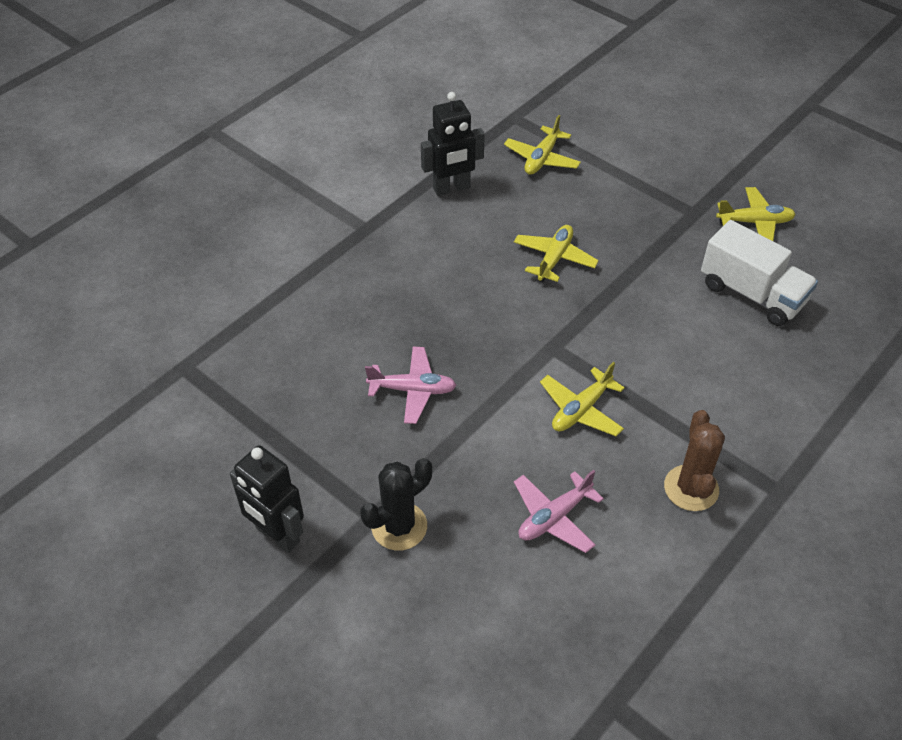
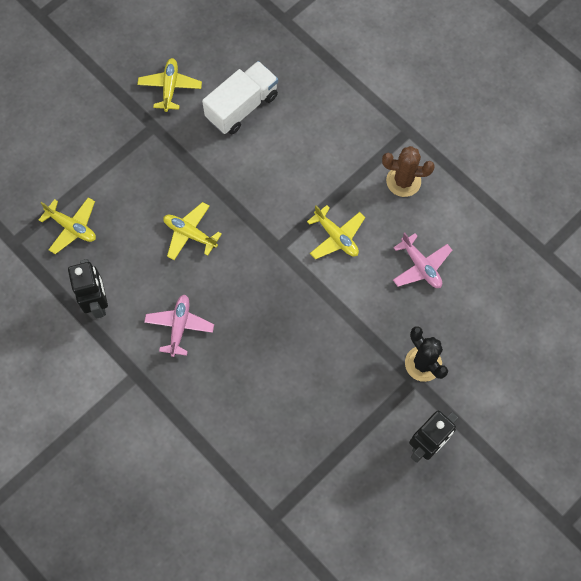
camera: 85 degrees left, 20 degrees up
pink plane [365,347,457,424] -> pink plane moved to [144,295,214,357]

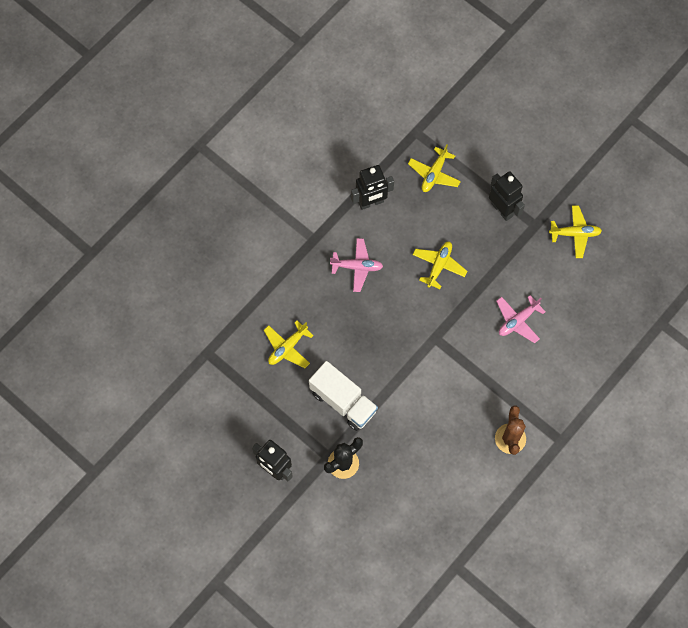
camera: 85 degrees right, 0 degrees up
white truck [202,61,278,134] -> white truck moved to [309,361,378,431]
yellow plane [307,205,365,259] -> yellow plane moved to [264,321,314,368]
pink plane [393,232,452,288] -> pink plane moved to [496,295,546,343]
none -> black robot [489,171,525,221]

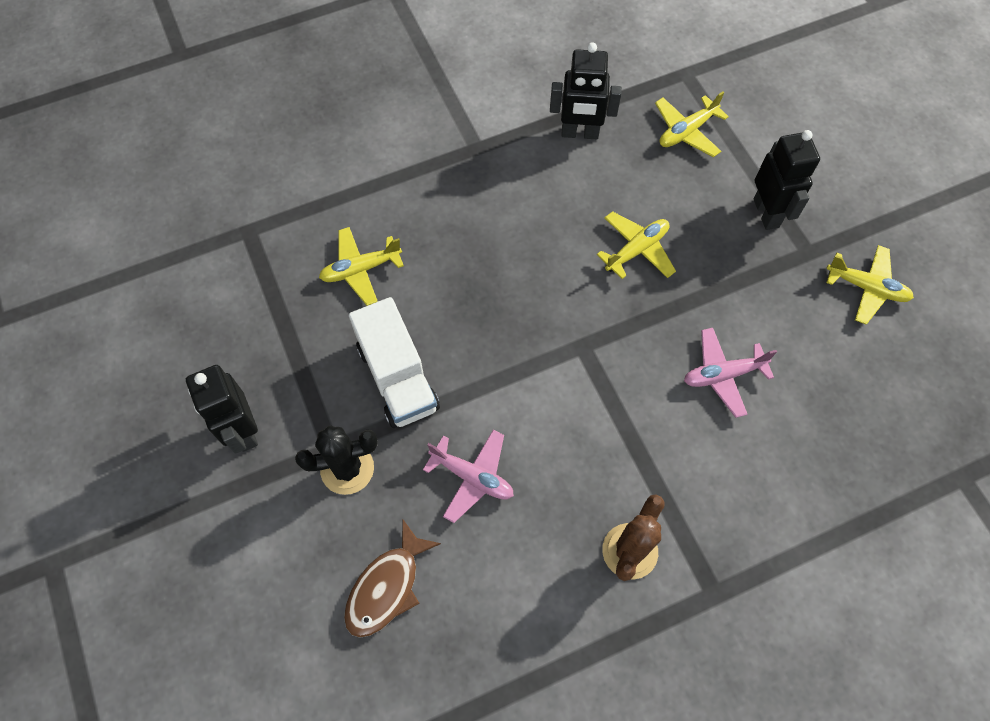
camera: 25 degrees right, 5 degrees down
pink plane [330,238,383,292] -> pink plane moved to [423,430,514,523]
none -> brown fish [344,520,441,638]

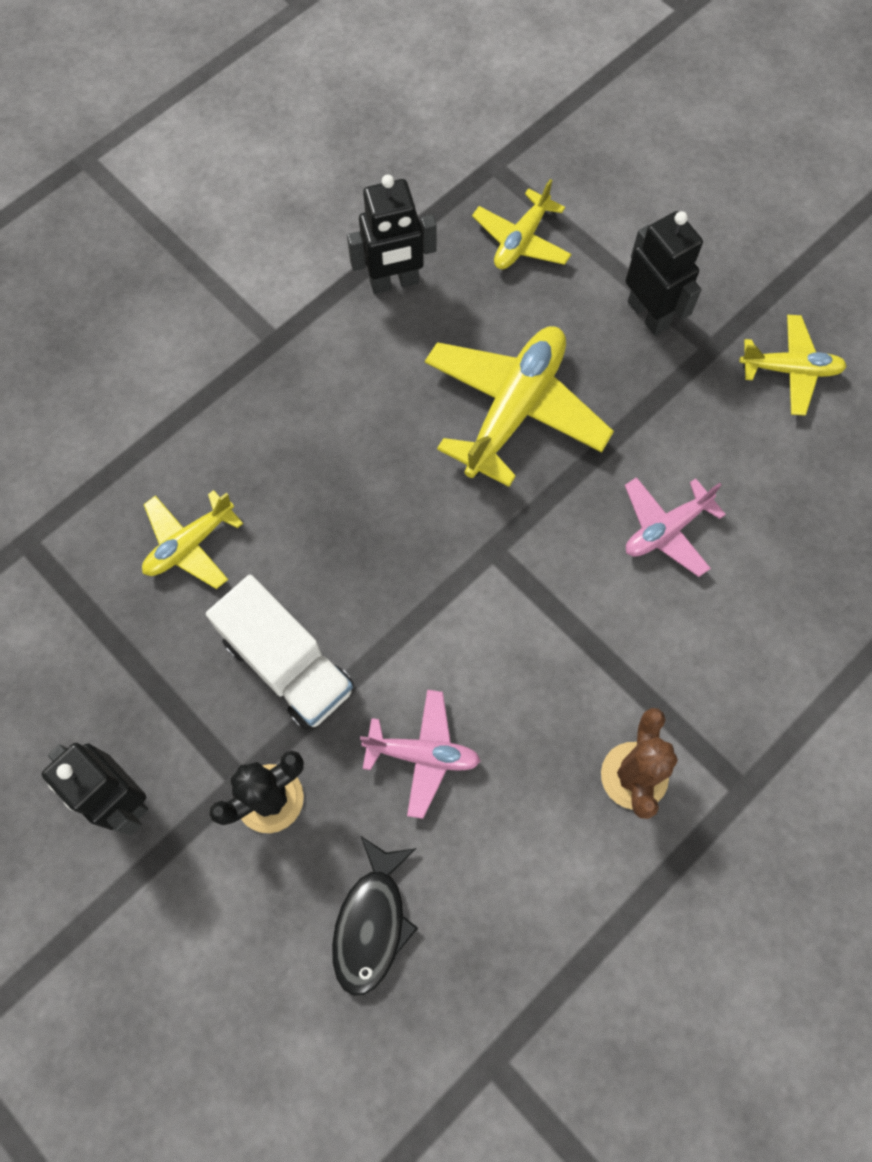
camera: 20 degrees left, 5 degrees up
brown fish [344,520,441,638] -> black fish [332,836,418,996]
yellow plane [597,211,676,279] -> yellow plane [425,326,614,487], size x1.75

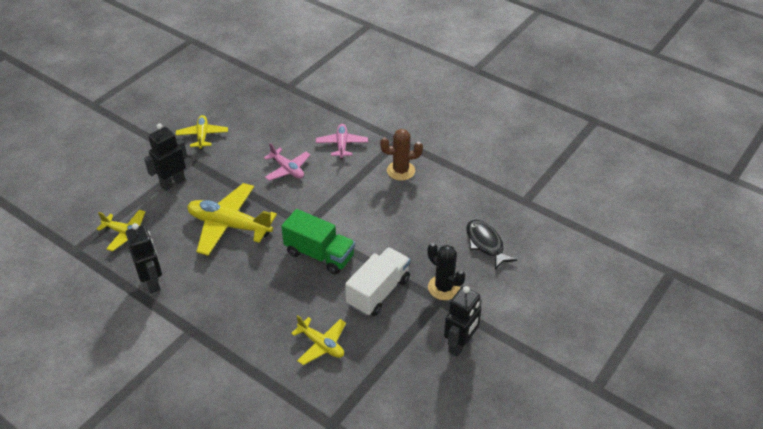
camera: 100 degrees left, 25 degrees down
black fish [332,836,418,996] -> black fish turned 120 degrees counterclockwise [466,220,517,270]
pink plane [360,690,481,819] -> pink plane moved to [316,124,368,159]
none -> green truck [281,209,355,275]

